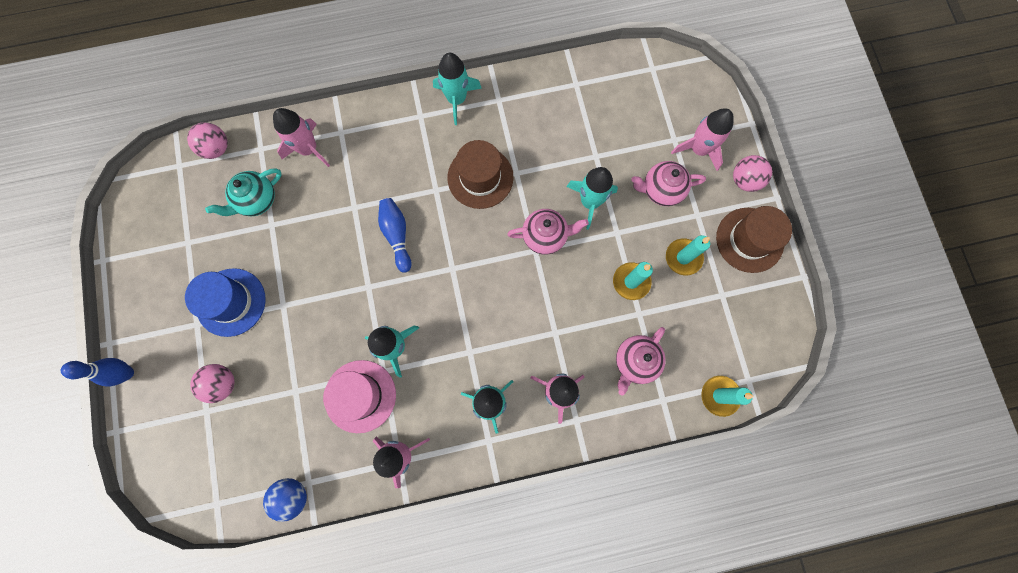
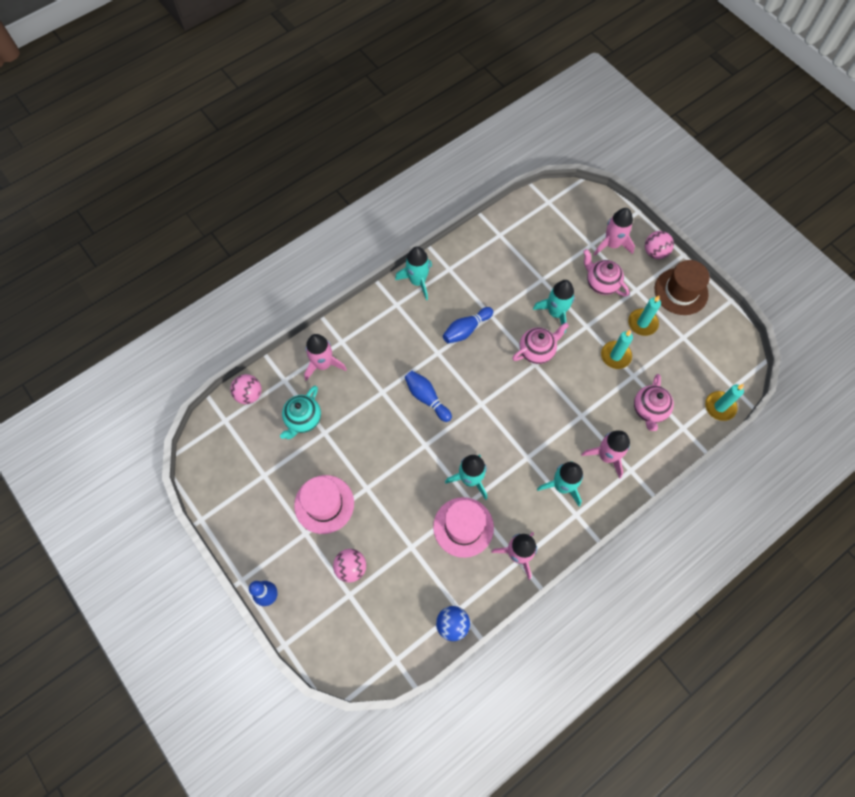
camera: 25 degrees left, 10 degrees down
blue hat [185,268,266,337] -> pink hat [294,475,354,534]
brown hat [447,140,514,209] -> blue bowling pin [443,307,493,343]
pink teapot [631,161,706,206] -> pink teapot turned 75 degrees clockwise [583,249,630,297]

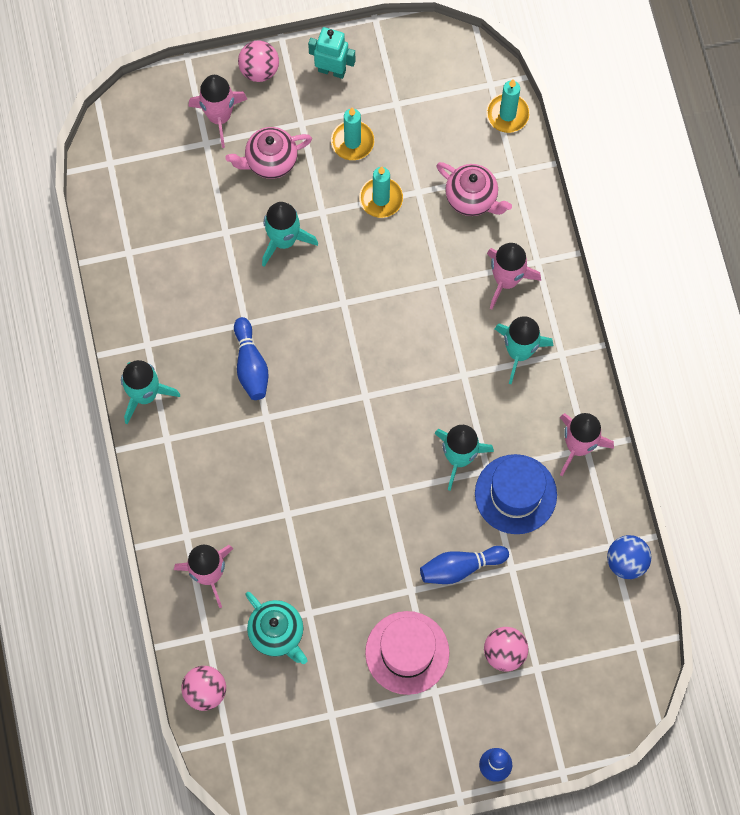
camera: 65 degrees left, 5 degrees up
blue bowling pin [405,371,452,422] -> blue bowling pin moved to [420,546,509,584]
pink hat [433,497,494,558] -> blue hat [475,454,557,534]
pink teapot [512,323,569,364] -> none
brown hat [655,260,710,315] -> turquoise robot [308,27,355,79]

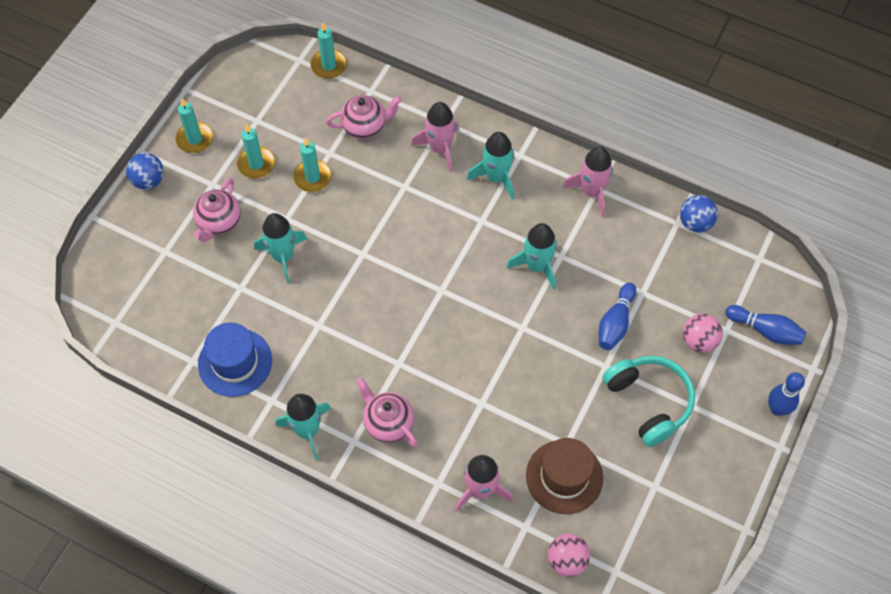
camera: 50 degrees left, 10 degrees down
pink rocket [188,75,247,148] -> none
blue bowling pin [234,317,268,400] -> blue bowling pin moved to [726,305,806,345]
pink ball [238,40,279,82] -> blue ball [126,153,164,190]
turquoise teapot [245,592,308,664] -> brown hat [526,438,603,514]
turquoise robot [308,27,355,79] -> turquoise candle [175,98,213,153]
pink hat [365,611,449,695] -> turquoise headphones [603,356,695,447]
blue hat [475,454,557,534] -> blue hat moved to [198,323,272,397]
none -> pink teapot [356,378,418,447]

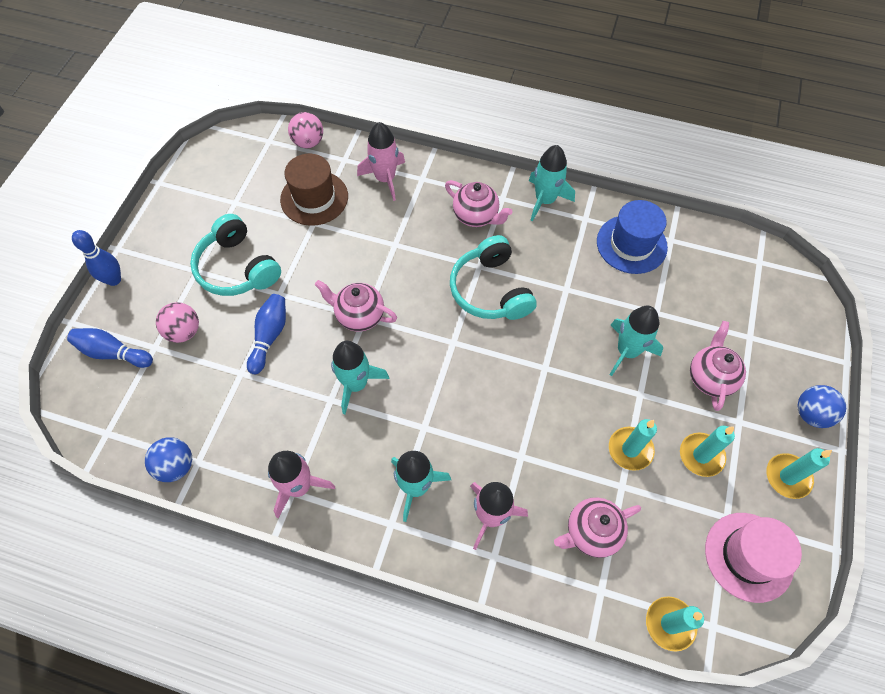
camera: 170 degrees right, 0 degrees up
none -> pink teapot [315,280,397,332]
none -> turquoise headphones [450,235,537,320]
none -> pink hat [705,513,802,603]

